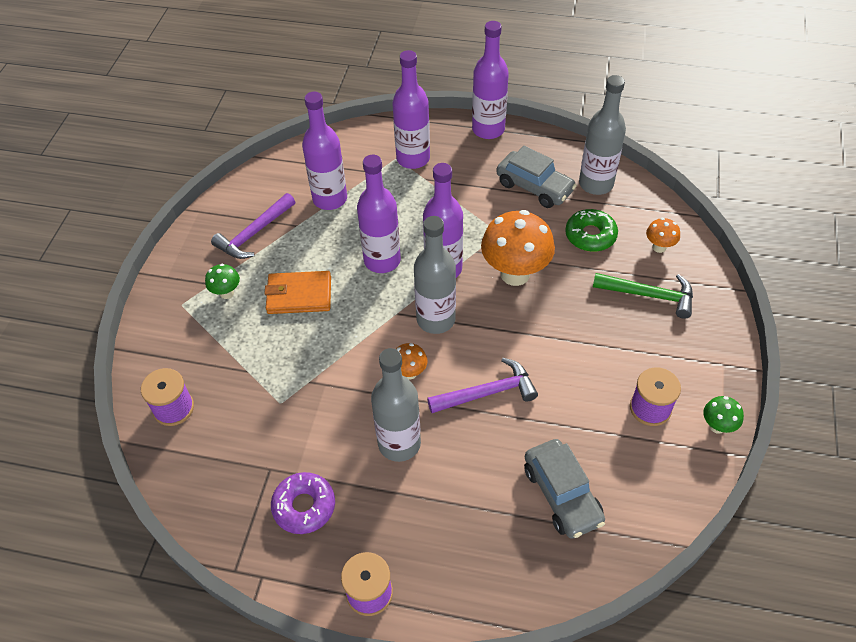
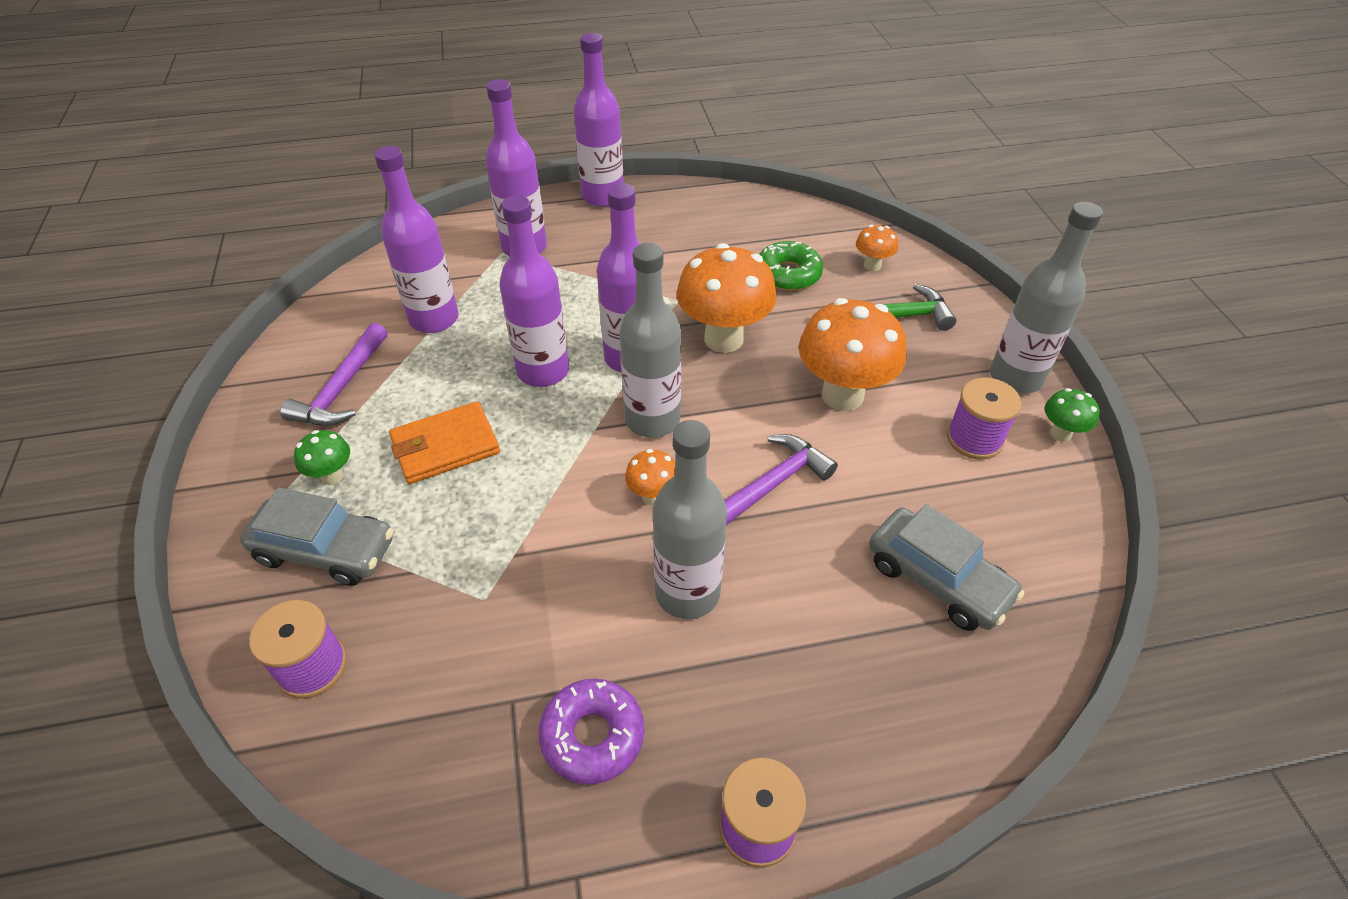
camera: 25 degrees left, 5 degrees down
grey car [496,146,577,208] -> grey car moved to [240,487,394,586]
grey bottle [579,75,626,195] -> grey bottle moved to [990,202,1103,394]
none -> orange mushroom [799,298,907,411]

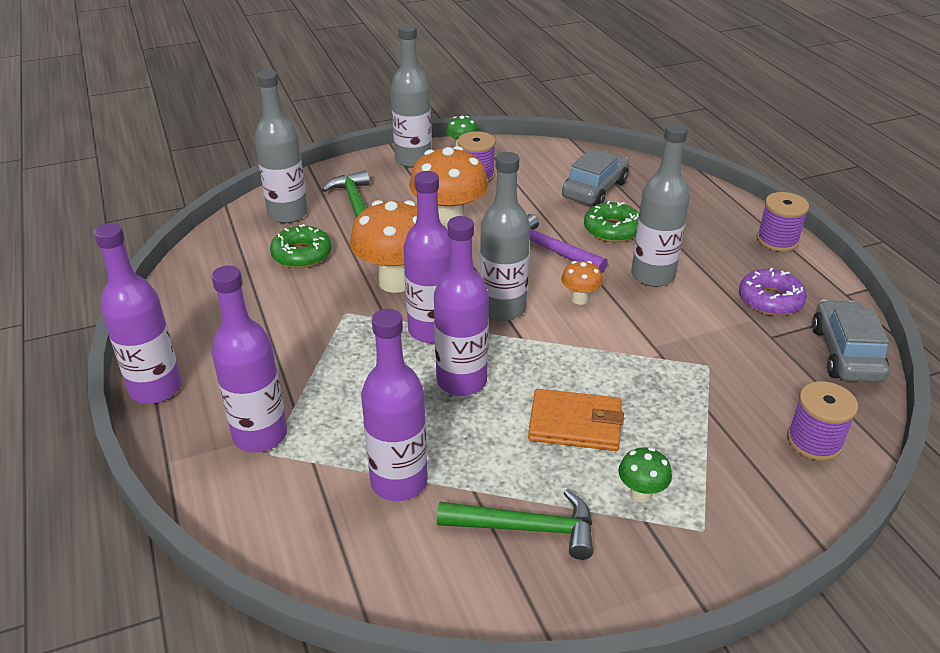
camera: 100 degrees left, 10 degrees down
grey car [240,487,394,586] -> grey car moved to [812,300,889,383]
purple hammer [280,323,387,426] -> green hammer [437,490,593,560]
orange wallet [389,401,500,484] -> orange wallet turned 45 degrees counterclockwise [528,389,624,451]
orange mushroom [856,225,898,271] -> grey bottle [255,70,308,223]
none -> green donut [584,201,639,242]

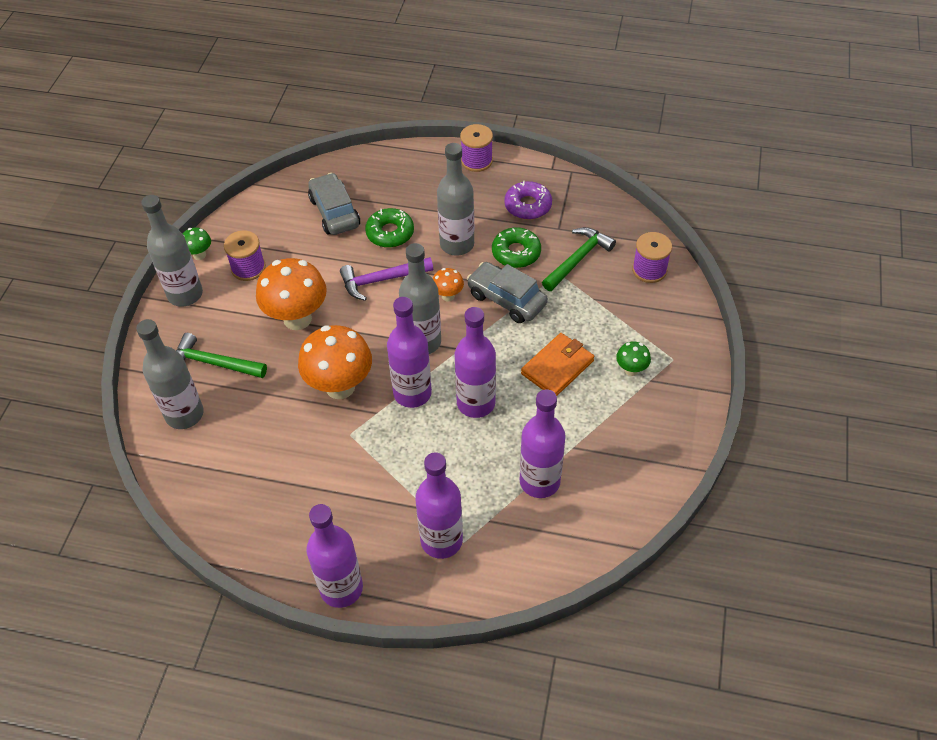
camera: 55 degrees left, 15 degrees up
green donut [270,224,332,268] -> green donut moved to [492,228,541,268]
green hammer [437,490,593,560] -> green hammer moved to [542,227,616,291]
grey car [812,300,889,383] -> grey car moved to [467,262,548,323]

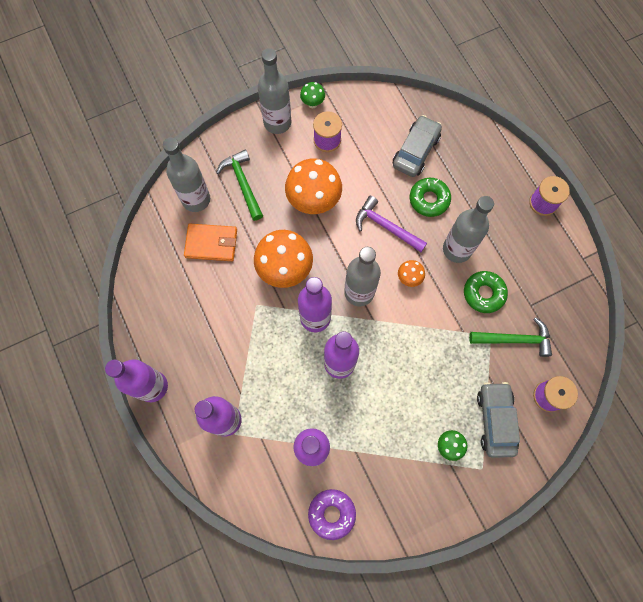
camera: 50 degrees right, 20 degrees up
grey car [467,262,548,323] -> grey car moved to [477,382,520,458]
purple donut [504,181,552,220] -> purple donut moved to [308,489,356,540]
orange wallet [521,333,594,396] -> orange wallet moved to [184,224,237,261]

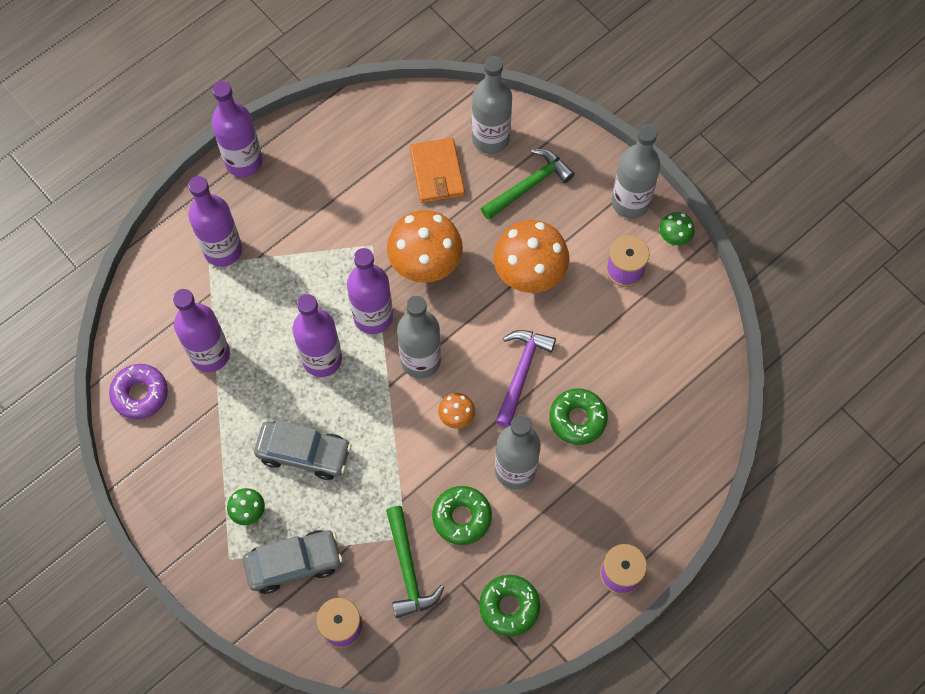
camera: 75 degrees right, 5 degrees down
grey car [393,115,442,177] -> grey car moved to [254,421,351,480]
none -> green donut [479,575,540,636]

